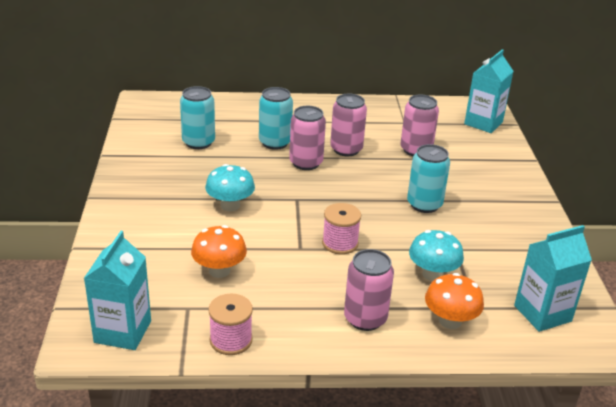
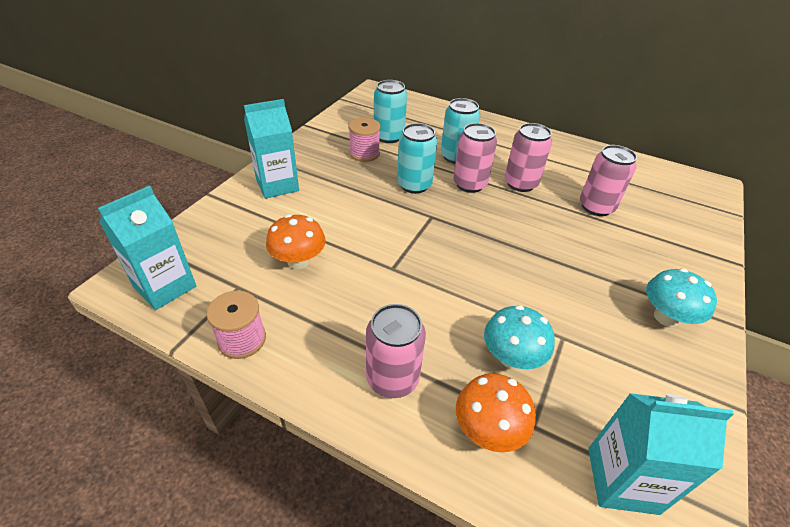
camera: 30 degrees right, 10 degrees up
turquoise mushroom [205,164,255,211] -> turquoise mushroom moved to [646,268,717,327]
pink spool [322,203,361,255] -> pink spool moved to [349,117,381,162]
turquoise can [407,144,450,213] -> turquoise can moved to [397,123,437,194]
turquoise carton [464,49,514,133] -> turquoise carton moved to [244,99,299,199]

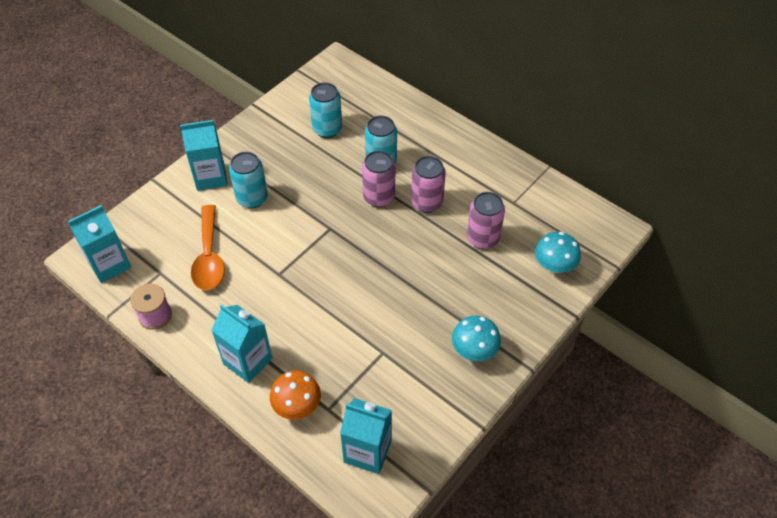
camera: 15 degrees right, 10 degrees up
orange mushroom [266,214,326,269] -> orange spoon [191,205,225,290]
pink spool [349,117,381,162] -> none
pink can [366,304,426,398] -> turquoise carton [211,304,272,383]
turquoise can [397,123,437,194] -> turquoise can moved to [229,152,268,208]
turquoise mushroom [484,305,555,369] -> turquoise mushroom moved to [535,232,581,273]

